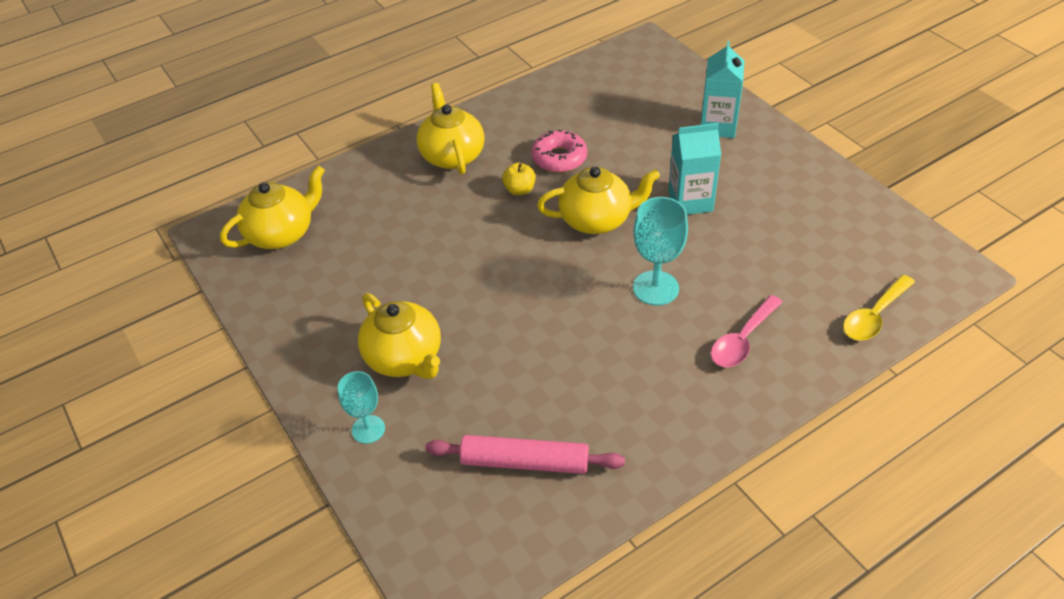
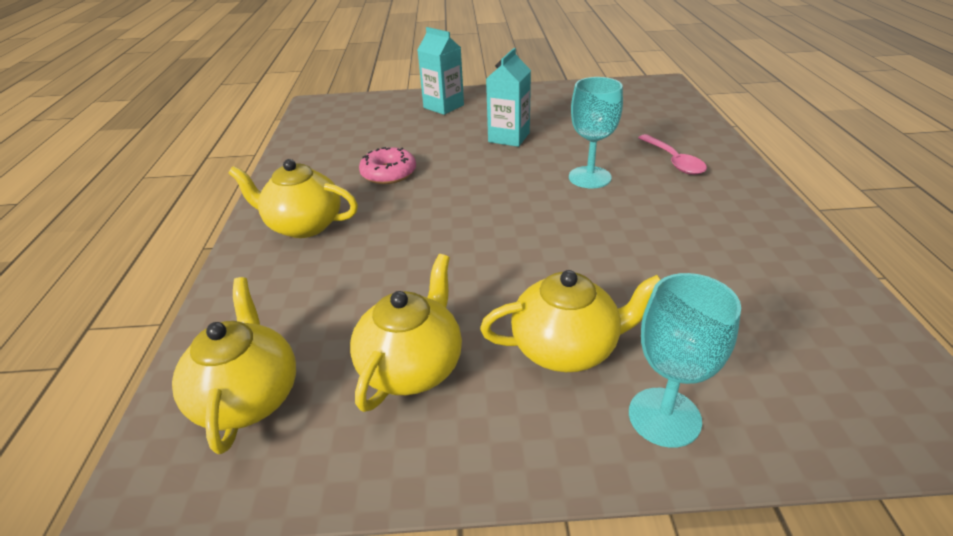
camera: 60 degrees left, 10 degrees down
turquoise goblet [338,371,385,444] -> turquoise goblet [629,273,741,448], size x1.53
pink rolling pin [425,435,625,474] -> none
yellow apple [502,163,536,195] -> none
yellow teapot [537,167,660,234] -> yellow teapot moved to [350,254,462,412]
yellow spoon [843,275,915,341] -> none

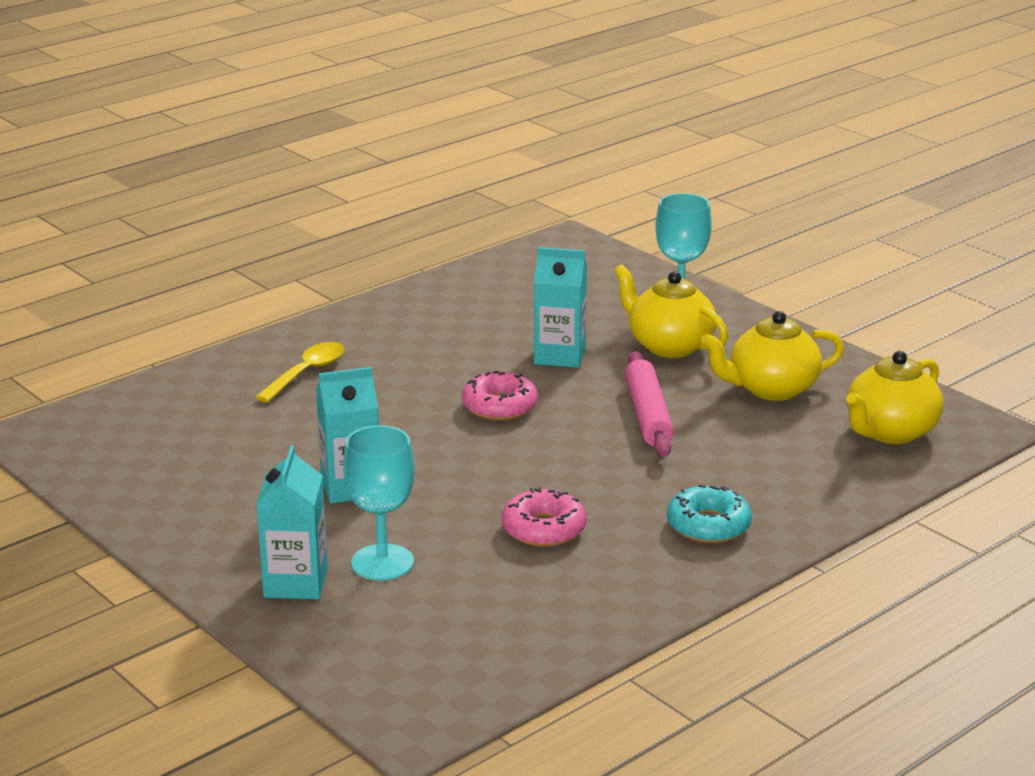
camera: 130 degrees left, 10 degrees down
yellow teapot [229,159,358,238] -> turquoise donut [667,484,752,543]
turquoise goblet [569,77,623,188] -> turquoise goblet moved to [343,425,415,580]
pink spoon [638,134,707,175] -> yellow spoon [255,342,345,402]
none -> pink donut [462,371,538,421]
none -> turquoise carton [534,247,587,368]
none -> pink rolling pin [625,351,674,457]

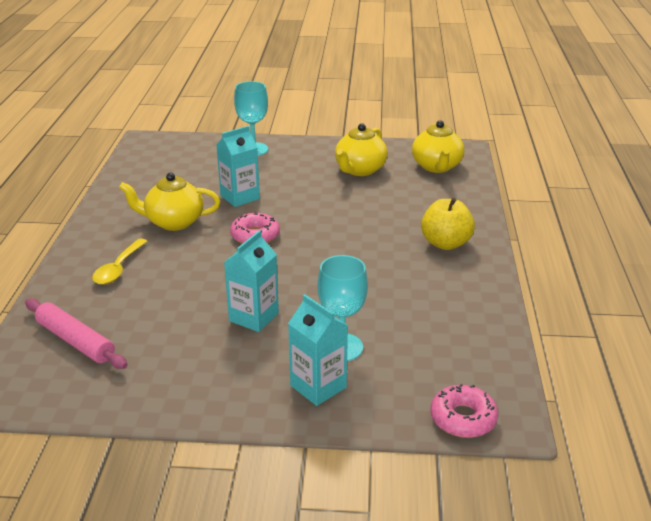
camera: 45 degrees left, 5 degrees up
yellow spoon [255,342,345,402] -> yellow spoon turned 150 degrees counterclockwise [92,239,147,285]
pink donut [502,487,586,547] -> pink donut moved to [431,384,499,438]
yellow teapot [614,264,728,358] -> yellow teapot moved to [119,173,220,231]
pink rolling pin [625,351,674,457] -> pink rolling pin moved to [25,298,127,369]
turquoise donut [667,484,752,543] -> yellow apple [421,198,475,250]

